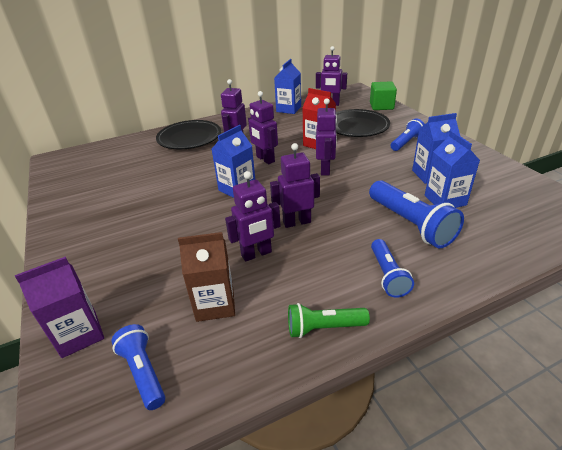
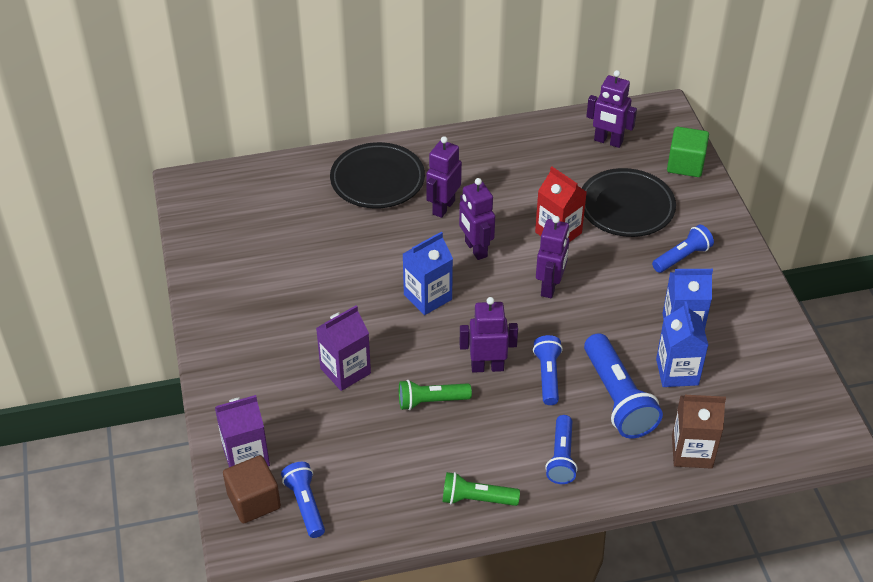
camera: 10 degrees right, 10 degrees up
brown carton [178,232,235,322] -> brown carton moved to [672,395,726,469]
purple robot [225,171,281,262] -> green flashlight [399,380,472,410]
blue carton [274,59,301,114] -> none
none -> brown cube [223,455,281,523]
none -> purple carton [316,305,371,391]
none -> blue flashlight [533,335,563,405]

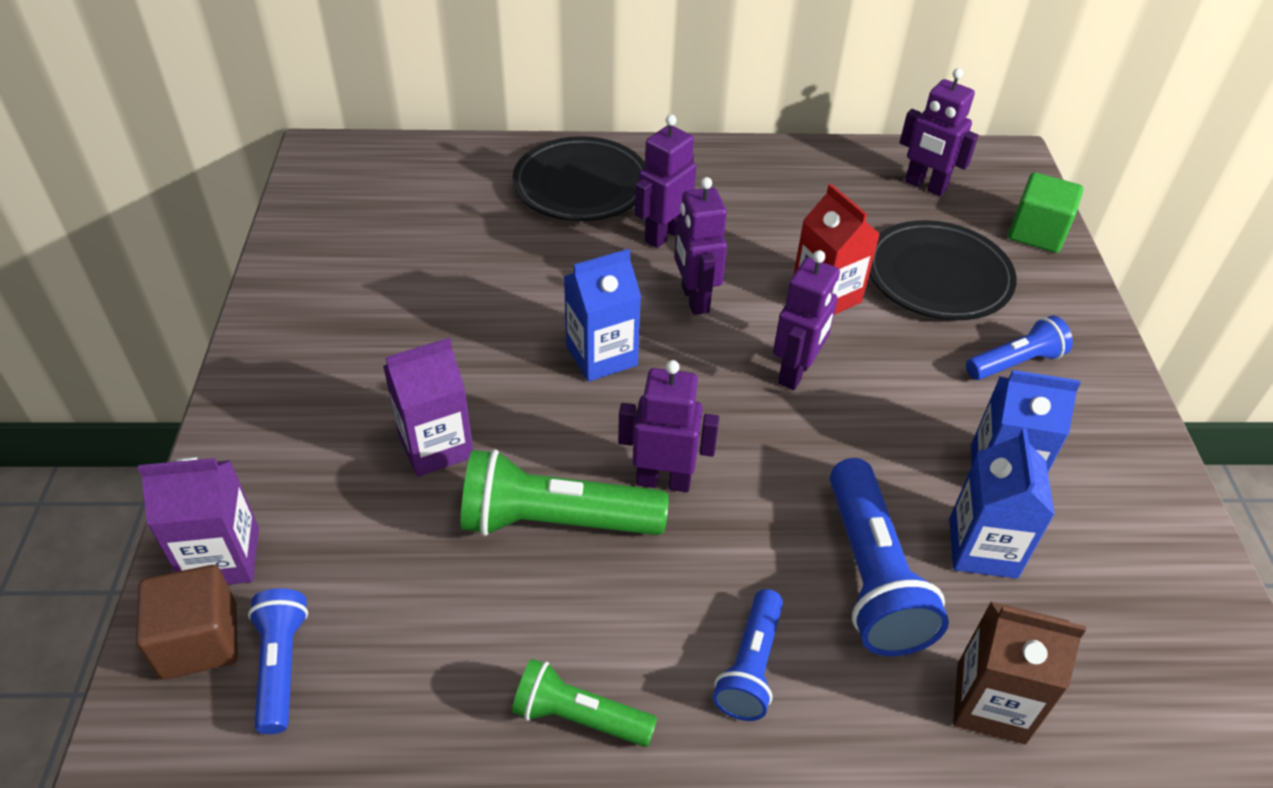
camera: 10 degrees right, 0 degrees up
green flashlight [399,380,472,410] -> green flashlight [461,449,669,536], size x1.65
blue flashlight [533,335,563,405] -> none

